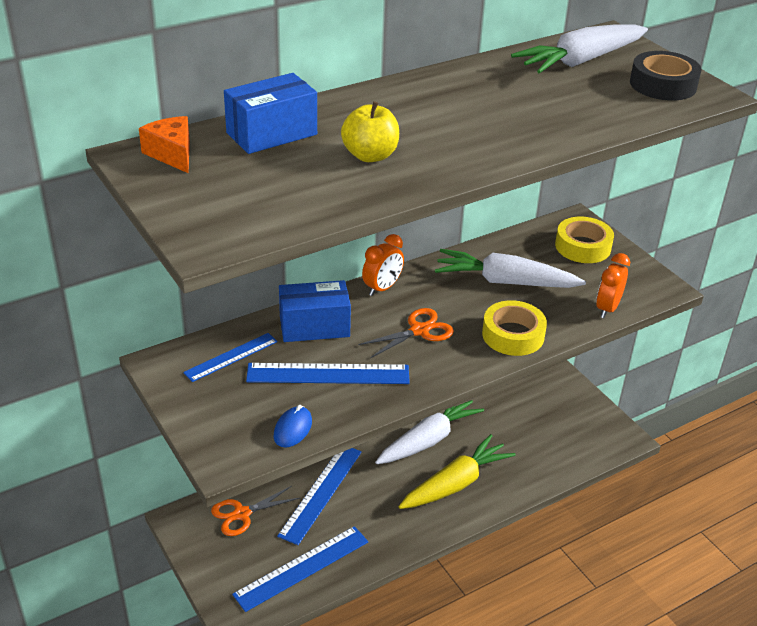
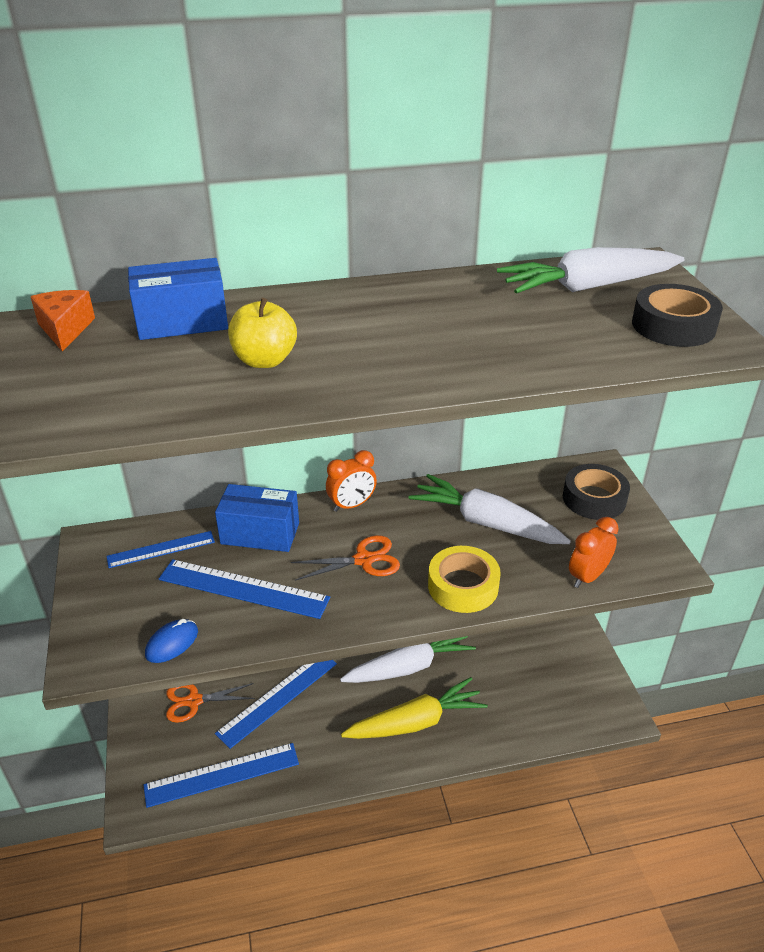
camera: 20 degrees right, 0 degrees up
yellow tape [555,216,614,263] -> black tape [563,464,630,520]

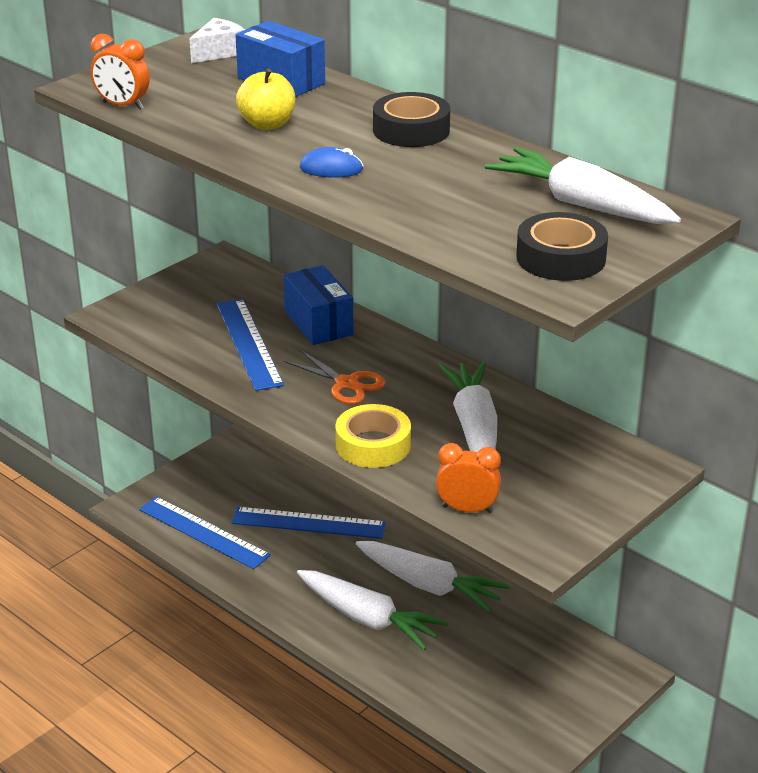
camera: 55 degrees right, 5 degrees down
orange cheese [31,290,95,352] -> white cheese [190,18,245,63]
blue ruler [106,531,215,568] -> none
blue mouse [145,619,198,663] -> blue mouse moved to [300,147,363,177]
orange scissors [166,683,255,723] -> none
orange clock [326,450,377,512] -> orange clock moved to [91,34,150,110]
yellow carrot [341,677,488,739] -> white carrot [297,570,449,651]
black tape [563,464,630,520] -> black tape moved to [373,92,450,147]

